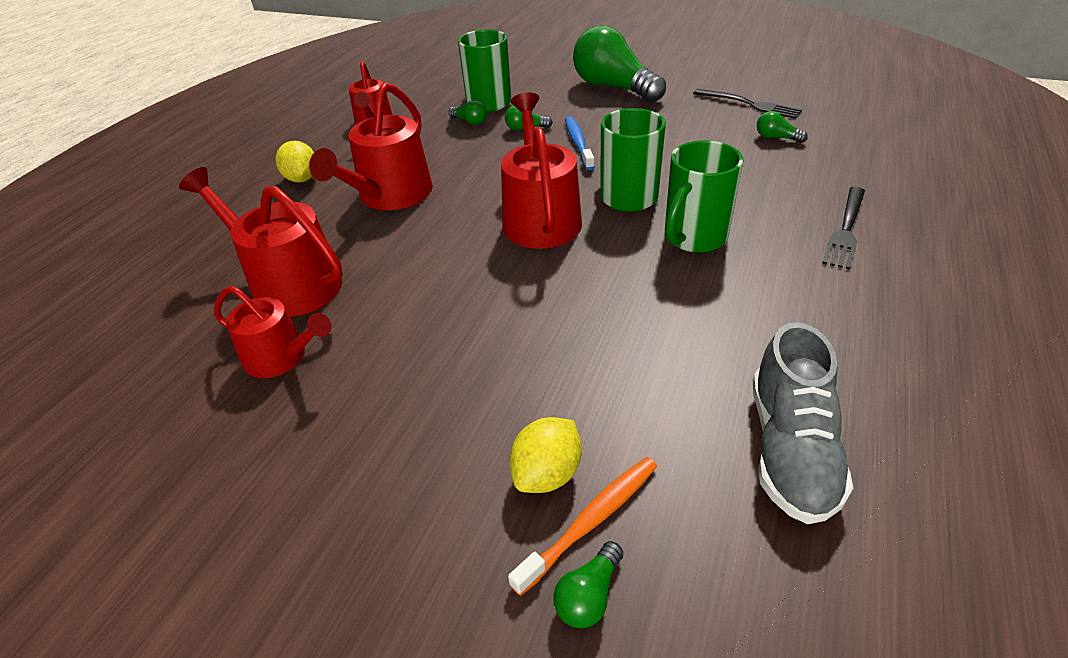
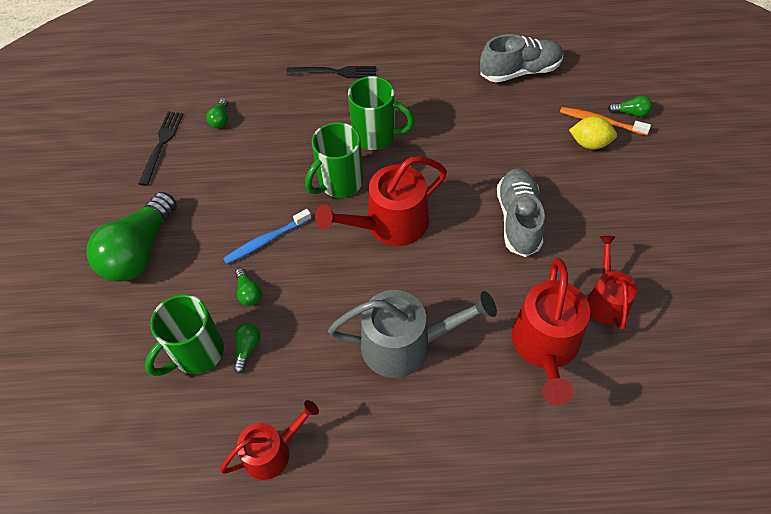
camera: 115 degrees left, 15 degrees up
yellow lemon [275,141,314,183] -> none
red watering can [309,82,433,210] -> grey watering can [328,290,497,378]
none -> grey shoe [497,168,545,257]

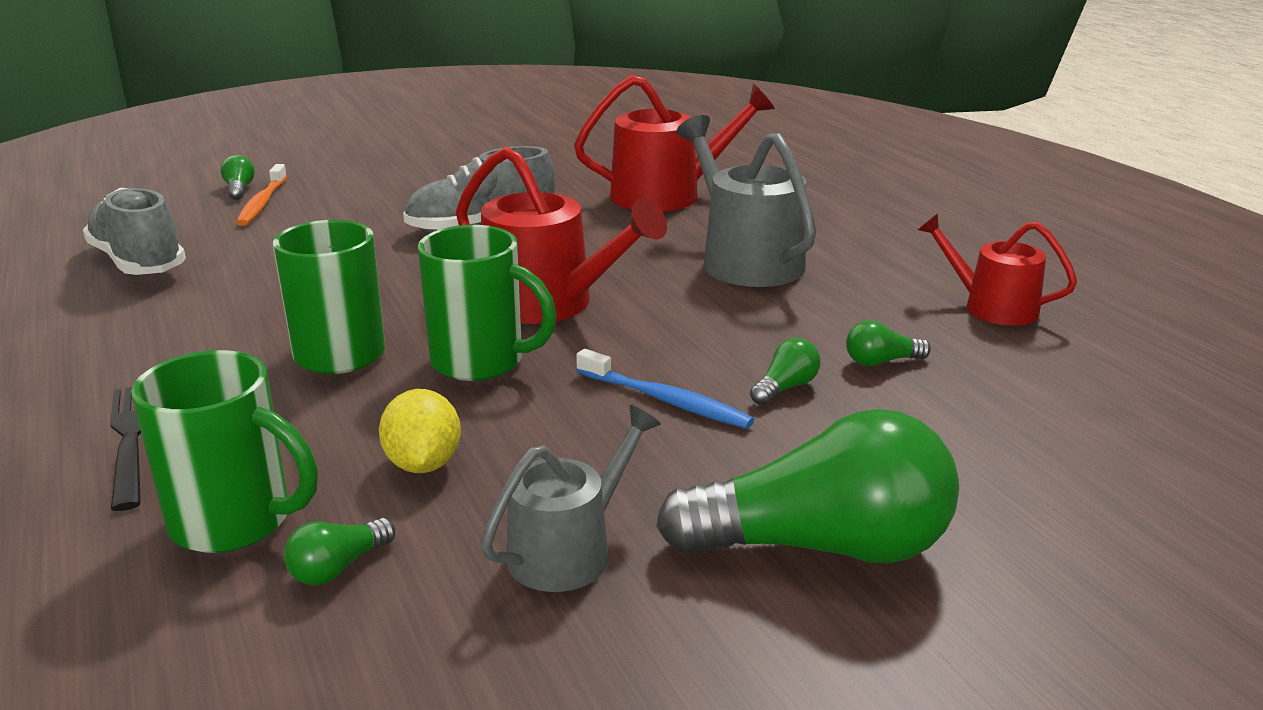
camera: 115 degrees left, 30 degrees down
black fork [138,112,183,186] -> none
green mug [145,294,224,376] -> green mug moved to [131,350,318,553]
green light bulb [206,98,228,128] -> green light bulb turned 150 degrees clockwise [284,518,395,585]
yellow lemon [569,116,617,149] -> yellow lemon moved to [379,389,461,473]
red watering can [587,236,637,330] -> none
none -> grey watering can [480,405,661,592]

